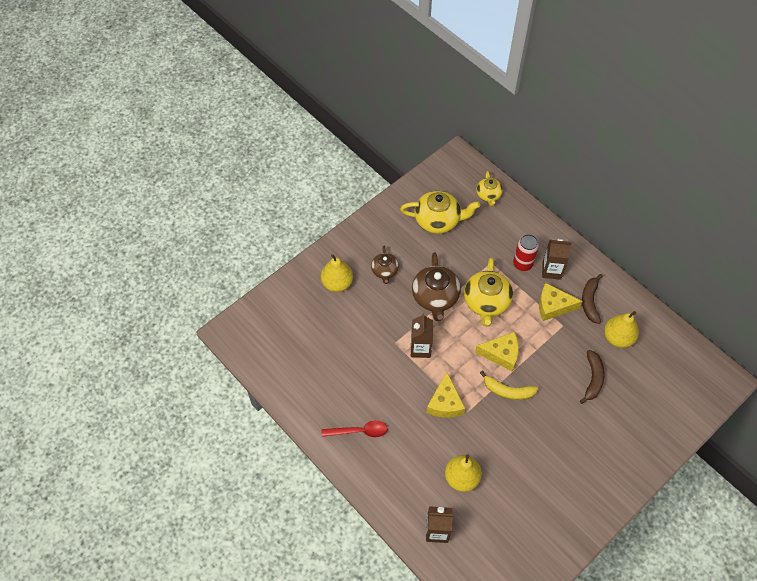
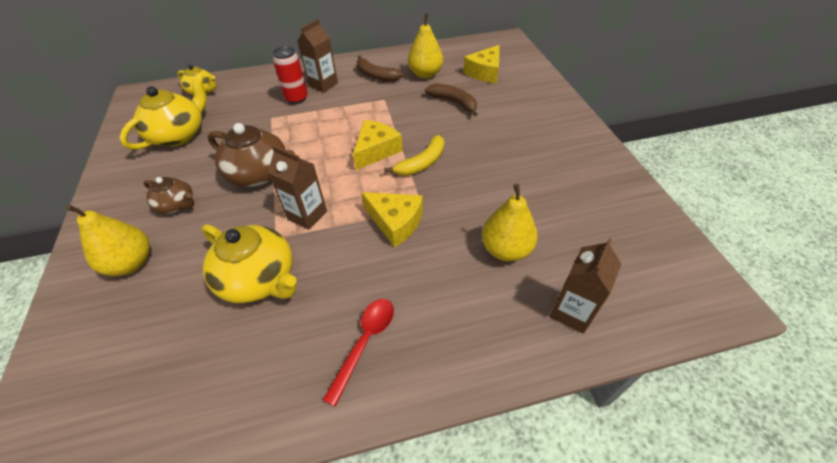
camera: 60 degrees left, 10 degrees down
yellow teapot [464,258,513,326] -> yellow teapot moved to [201,224,297,304]
yellow cheese [539,283,583,321] -> yellow cheese moved to [463,45,500,83]

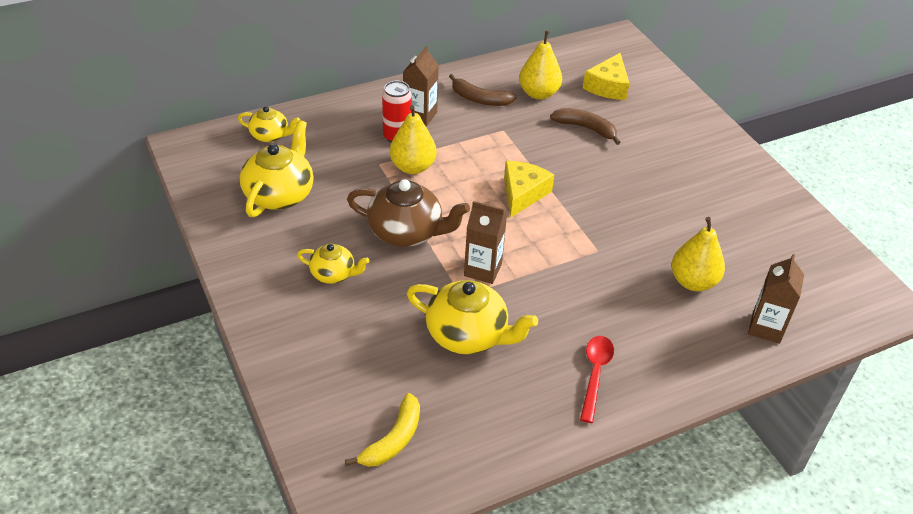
camera: 15 degrees left, 5 degrees down
yellow pear [66,205,150,276] -> yellow pear moved to [389,105,437,174]
brown teapot [143,177,194,214] -> yellow teapot [297,244,370,284]
yellow cheese [361,192,423,247] -> none
yellow banana [384,135,444,176] -> yellow banana moved to [345,393,420,467]

